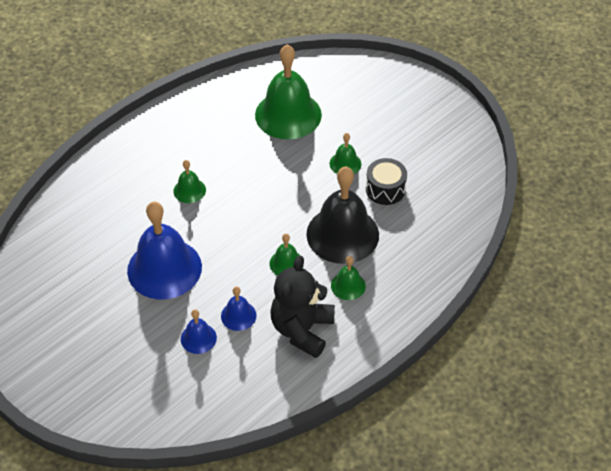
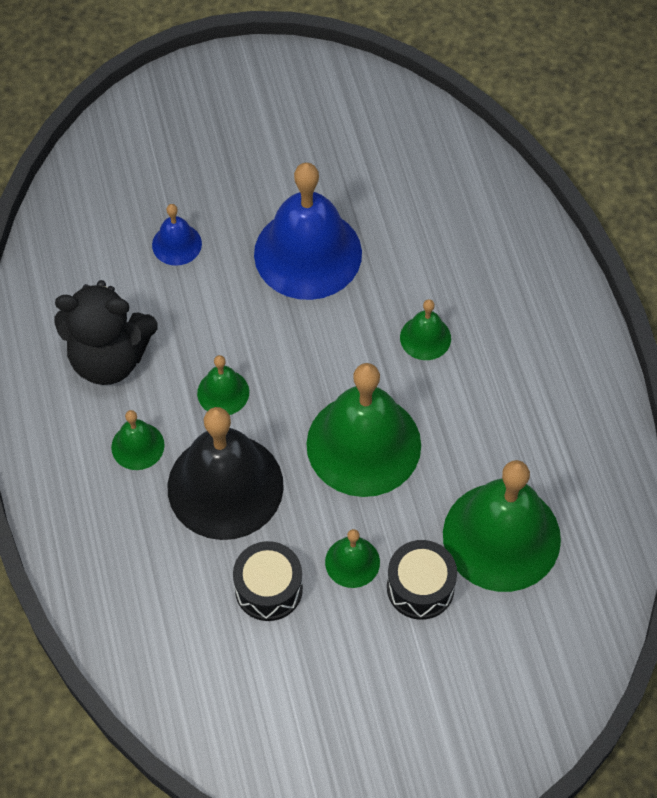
camera: 120 degrees right, 10 degrees up
blue bell [221,287,257,331] -> none
black teddy bear [270,256,335,358] -> black teddy bear turned 135 degrees clockwise [54,280,158,385]
none -> green bell [306,363,421,497]
none -> black drum [387,540,457,620]

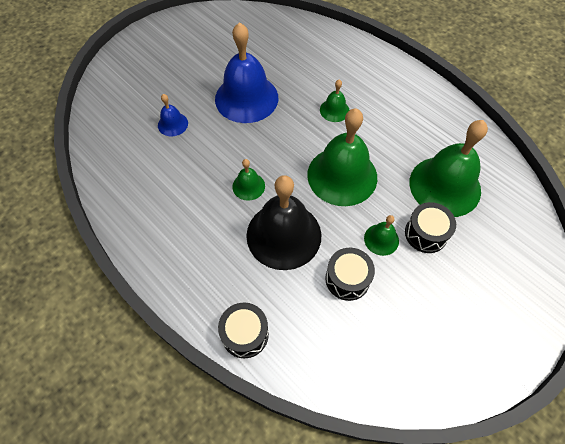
camera: 30 degrees left, 0 degrees up
black teddy bear [54,280,158,385] -> none
green bell [111,410,165,470] -> none
none -> black drum [218,303,269,358]

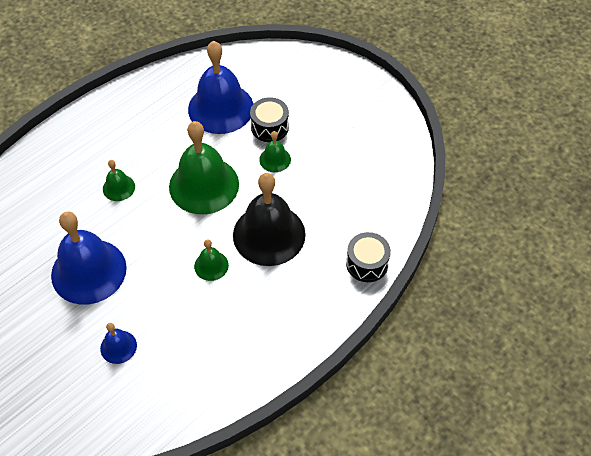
camera: 90 degrees left, 5 degrees down
black drum [325,248,375,301] -> none
green bell [409,120,488,217] -> blue bell [188,41,254,134]

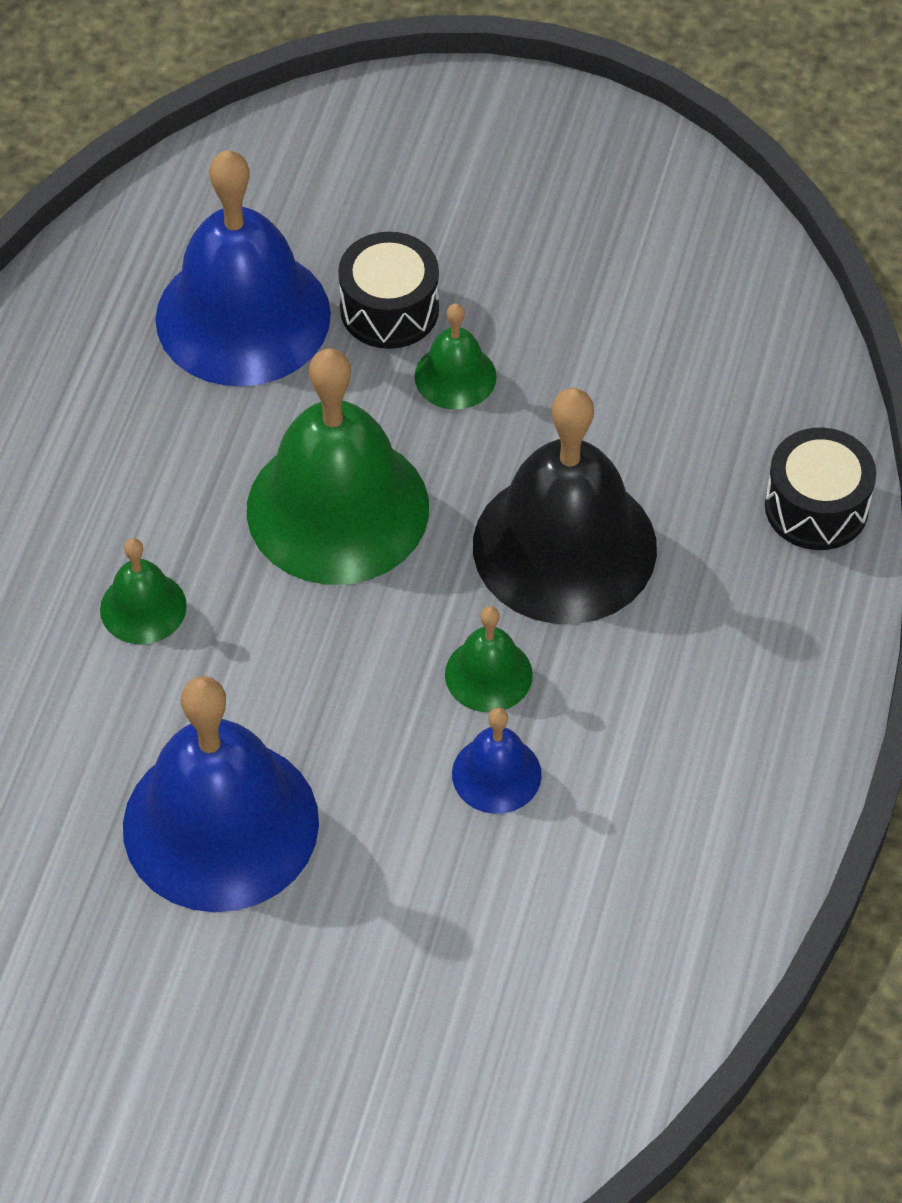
camera: 30 degrees left, 0 degrees up
blue bell [100,323,137,364] -> blue bell moved to [452,708,542,814]

